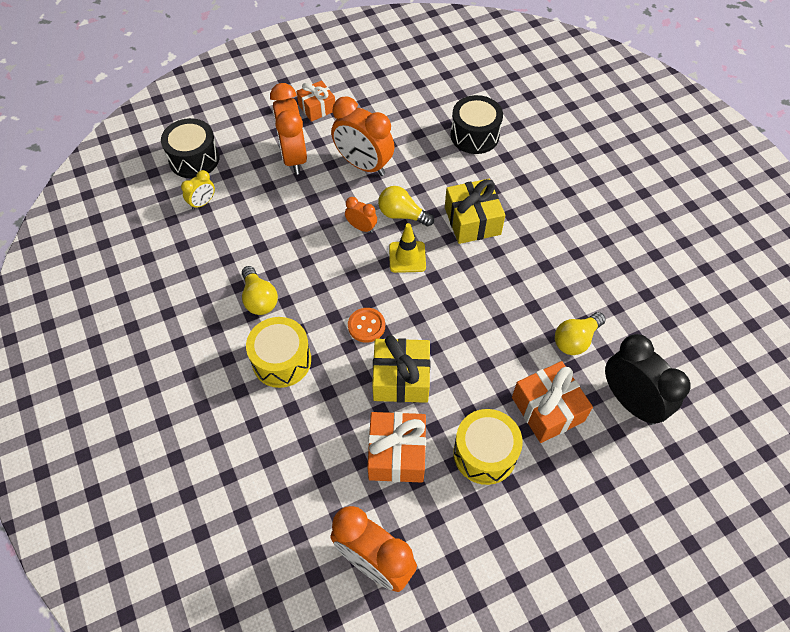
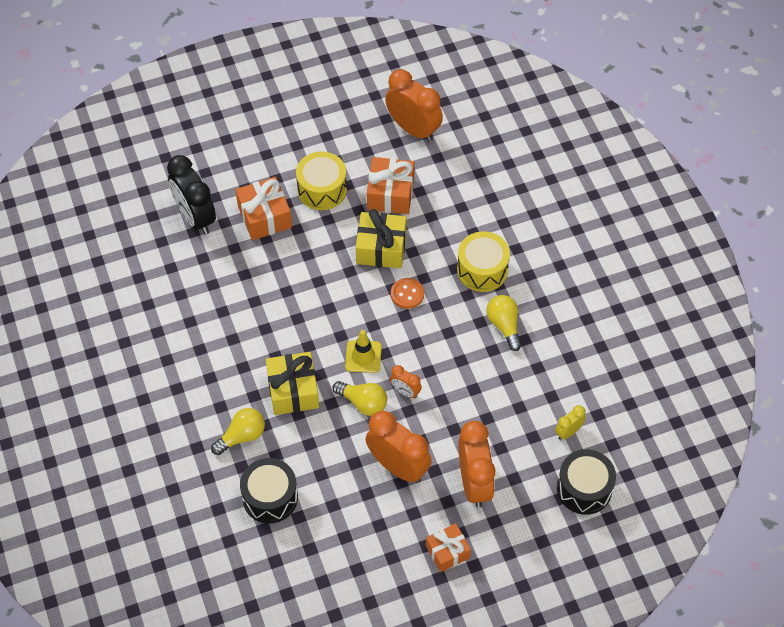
camera: 175 degrees left, 0 degrees up
yellow light bulb [555,312,606,355] -> yellow light bulb moved to [211,408,265,455]

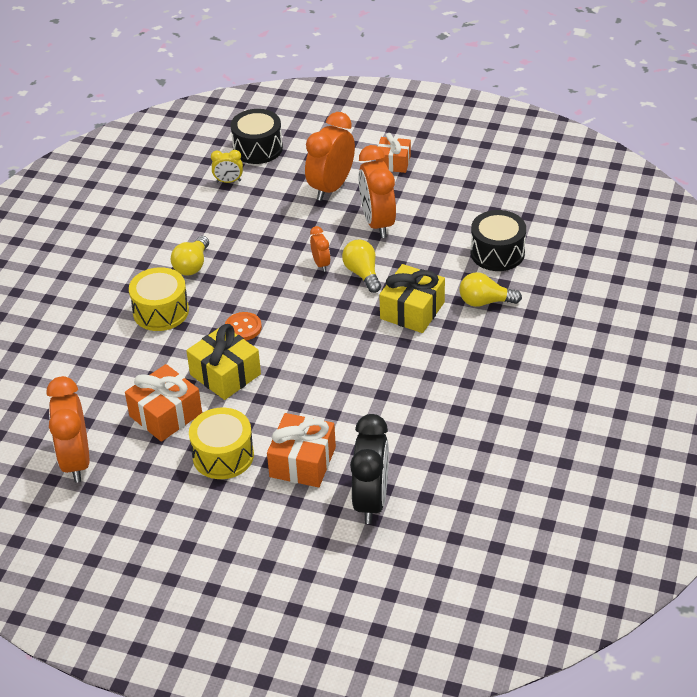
camera: 140 degrees left, 15 degrees down
yellow traffic cone [345,330,382,373] -> none

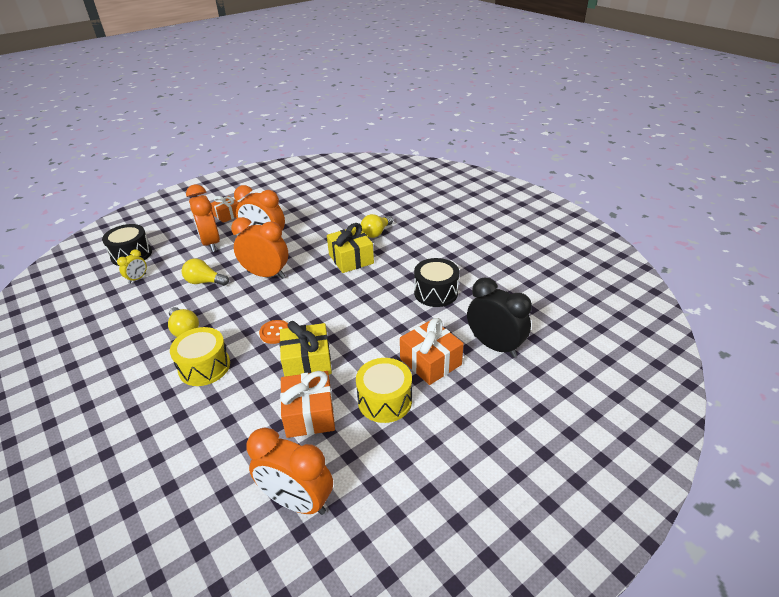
camera: 55 degrees left, 5 degrees down
orange clock [310,226,330,272] -> orange clock [231,217,288,279], size x2.06
yellow light bulb [342,240,381,293] -> yellow light bulb moved to [182,258,229,286]
black drum [471,210,526,271] -> black drum moved to [414,258,459,307]

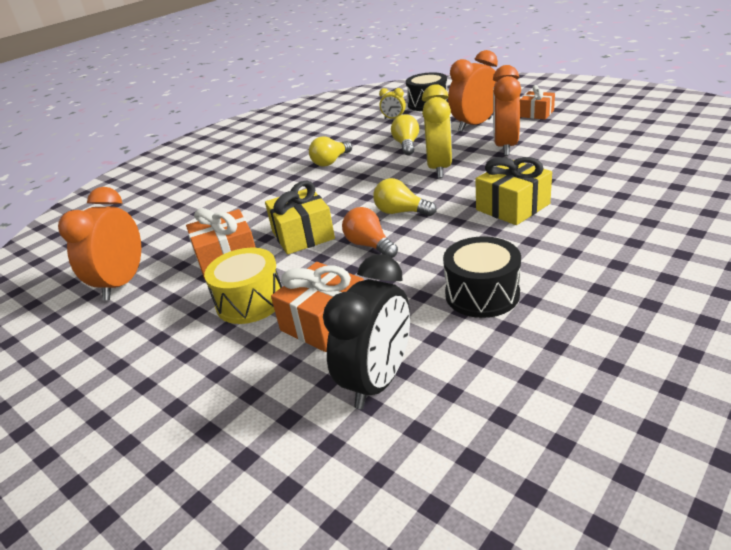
camera: 80 degrees right, 5 degrees down
yellow drum [170,327,230,386] -> none
orange clock [231,217,288,279] -> yellow clock [422,84,452,178]
orange button [259,320,288,344] -> none
yellow light bulb [361,214,393,238] -> yellow light bulb moved to [373,178,437,216]
none -> orange light bulb [342,207,398,258]

